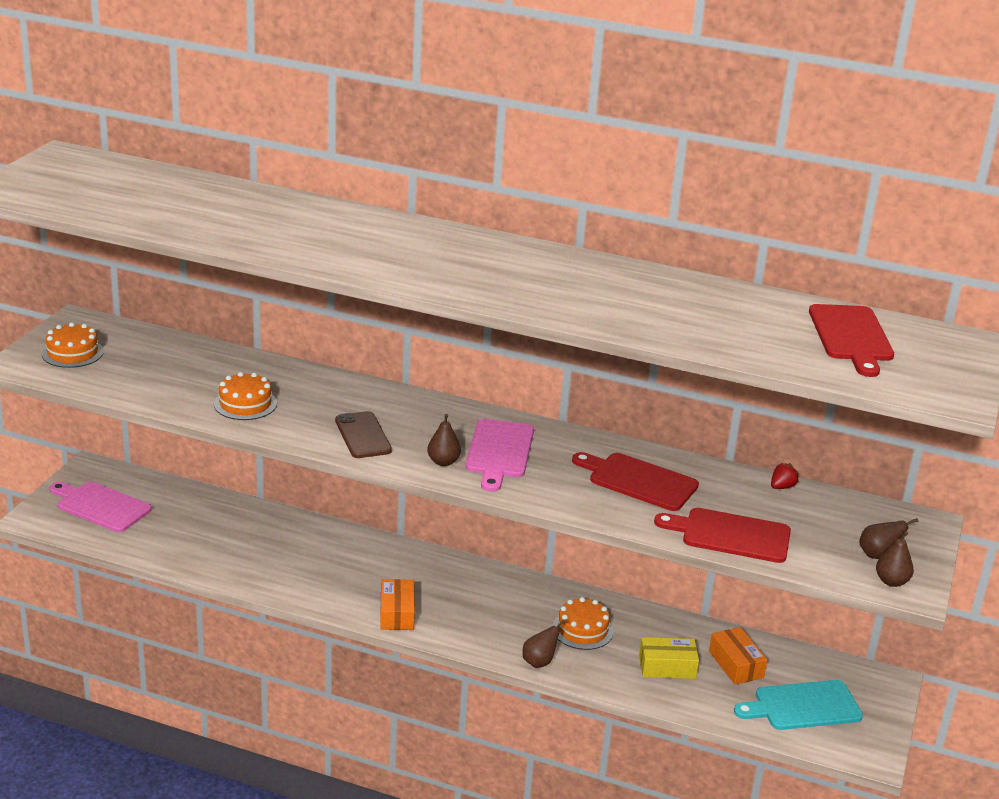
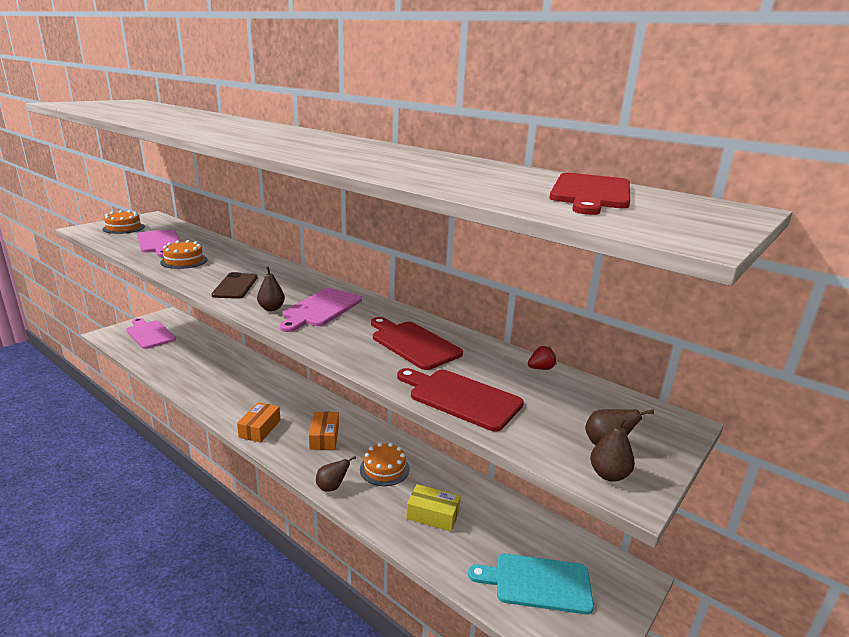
camera: 20 degrees right, 5 degrees down
orange box [709,627,767,685] -> orange box moved to [309,412,339,450]
none -> pink cutting board [137,229,180,257]

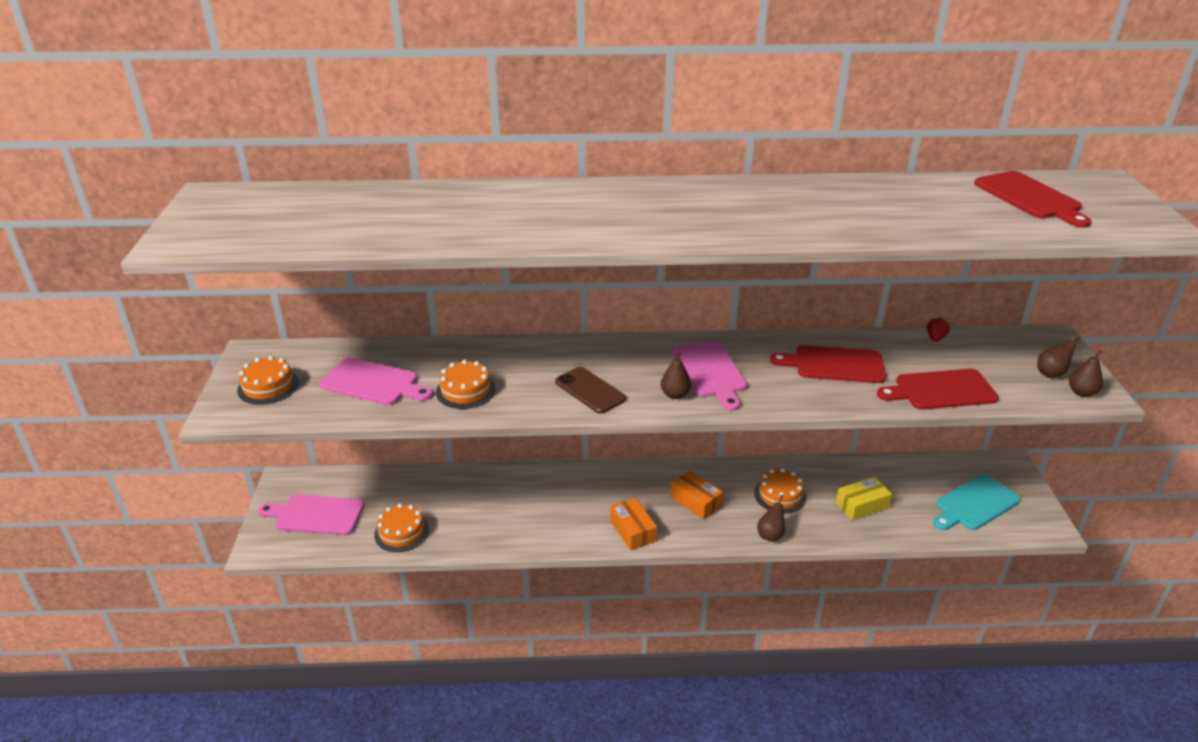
camera: 40 degrees left, 10 degrees up
none -> orange cake [374,503,429,552]

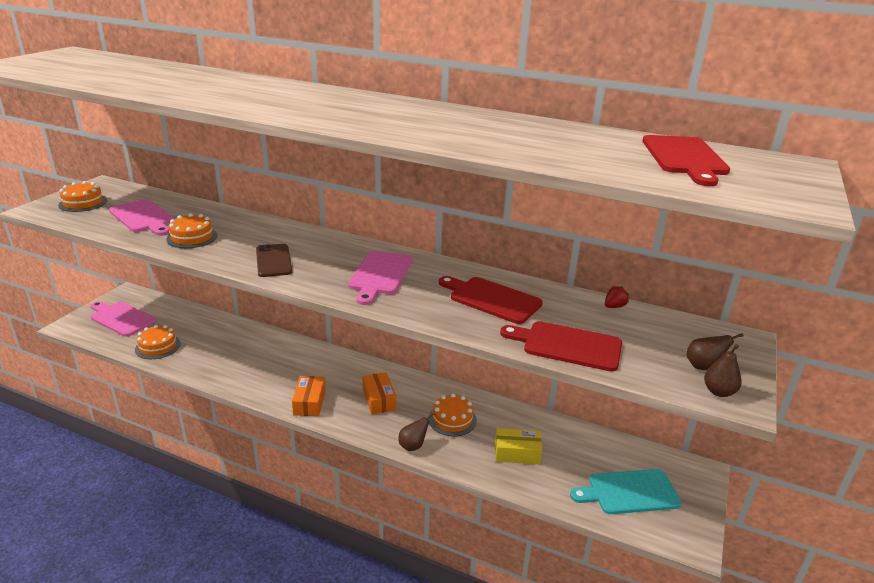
camera: 25 degrees right, 5 degrees down
brown pear [661,352,691,399] -> none

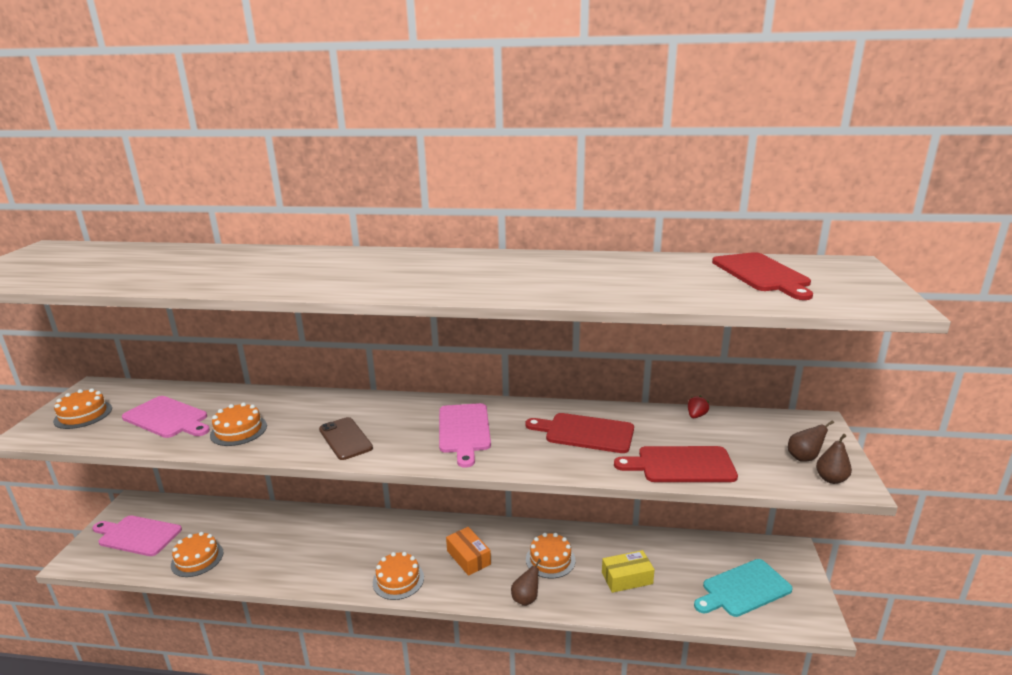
camera: 15 degrees left, 5 degrees down
orange box [292,376,326,416] -> orange cake [373,552,424,600]

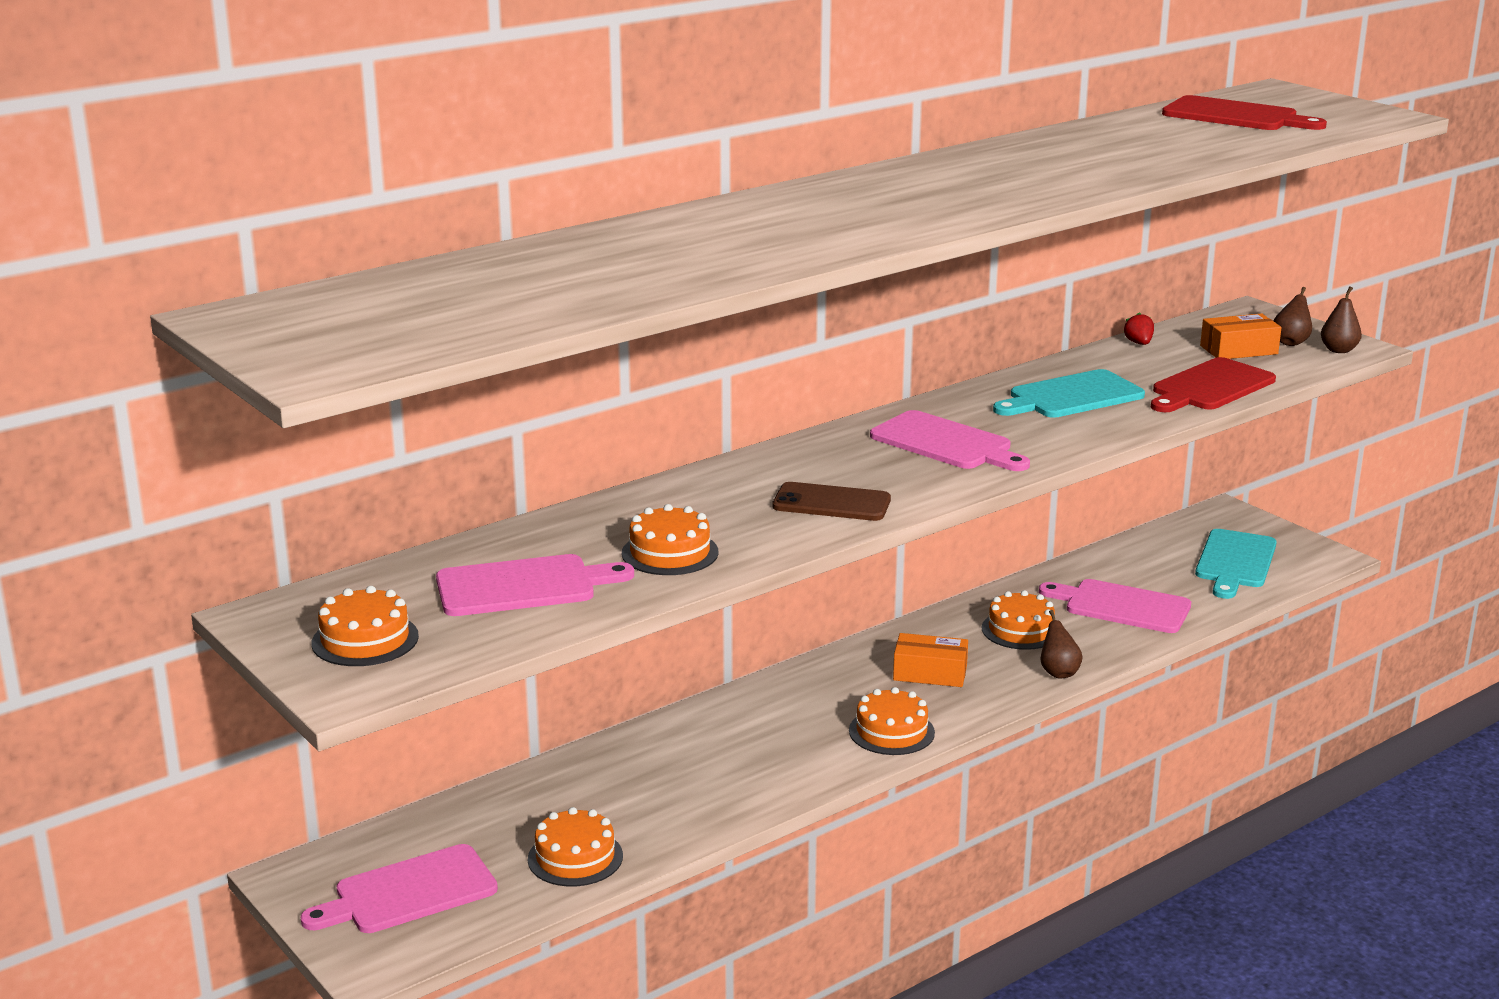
camera: 45 degrees left, 0 degrees up
red cutting board [525,413,634,453] -> turquoise cutting board [993,369,1145,418]
yellow box [602,550,655,593] -> pink cutting board [1039,579,1191,633]
none -> orange box [1200,313,1281,359]

